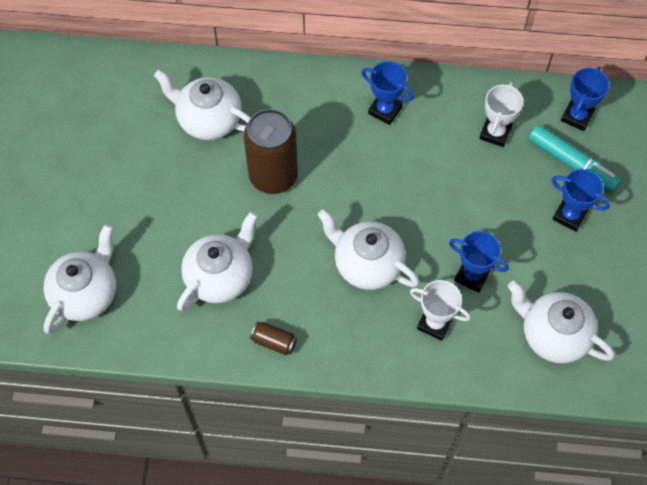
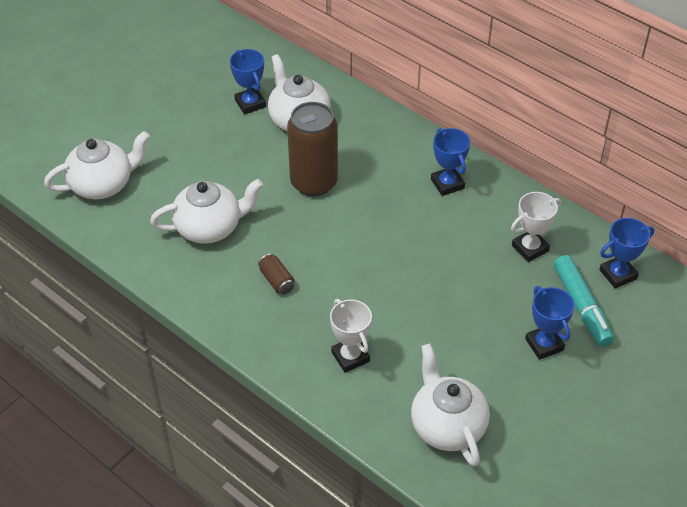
camera: 35 degrees right, 15 degrees down
brown can [250,322,297,355] -> brown can moved to [258,254,295,294]
white teapot [318,209,419,290] -> none
blue trophy [449,231,509,293] -> blue trophy moved to [230,49,266,114]

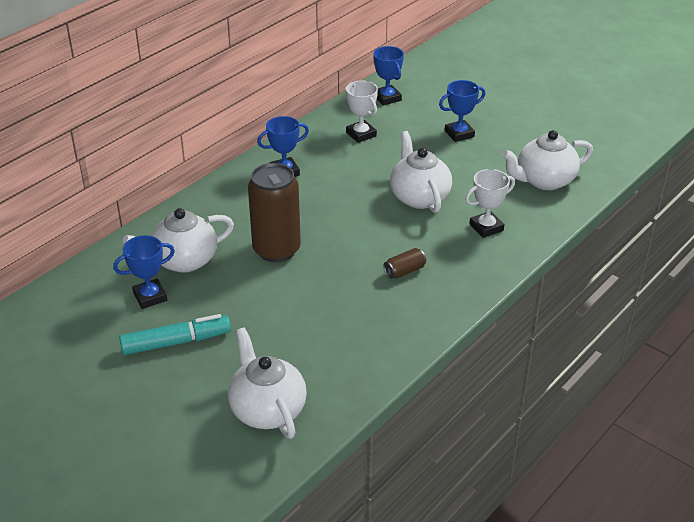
camera: 90 degrees left, 10 degrees down
white teapot [150,179,263,244] -> white teapot moved to [390,131,452,213]
turquoise marker [554,255,614,347] -> turquoise marker moved to [119,314,231,355]

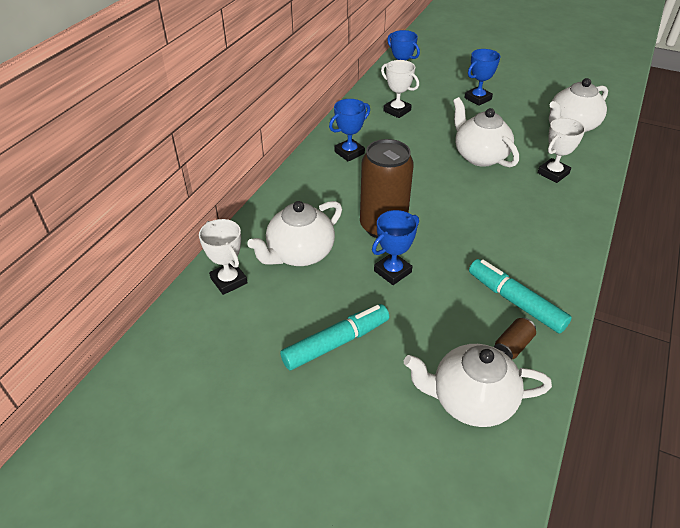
camera: 15 degrees left, 5 degrees up
blue trophy [113,235,175,309] -> blue trophy moved to [372,210,419,285]
white teapot [228,327,307,439] -> white teapot turned 45 degrees counterclockwise [404,344,552,427]
brown can [384,248,426,279] -> brown can moved to [494,318,536,360]
none -> white trophy [199,219,248,295]
none -> turquoise marker [469,259,572,334]

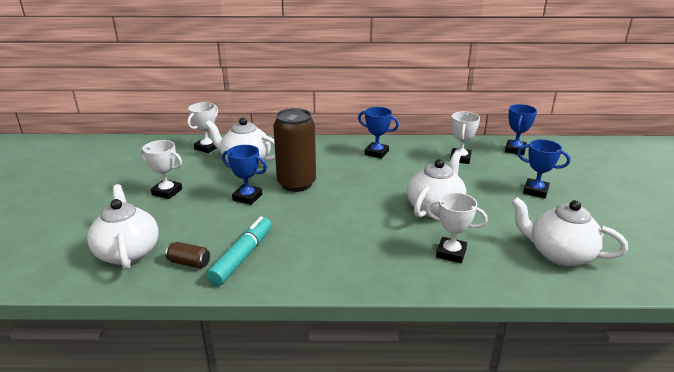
camera: 65 degrees right, 15 degrees down
turquoise marker [280,304,389,370] -> white trophy [140,140,182,199]

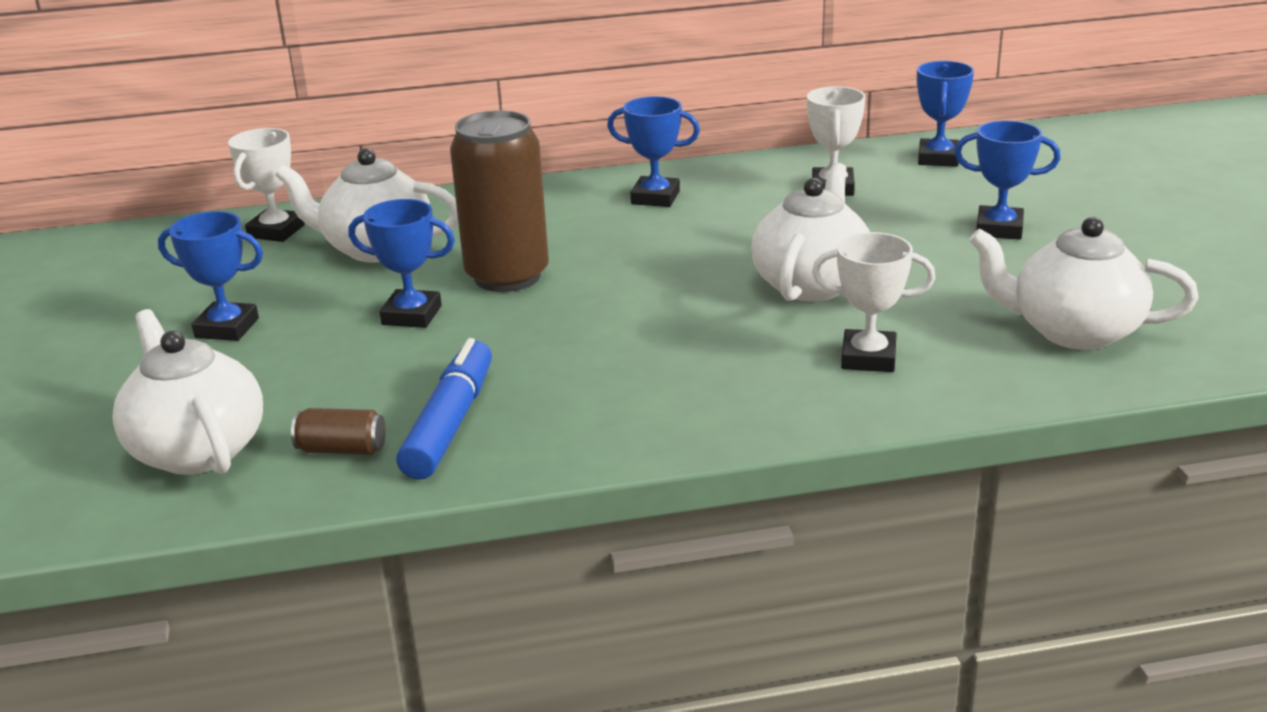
camera: 10 degrees left, 0 degrees up
white trophy [140,140,182,199] -> blue trophy [158,211,263,341]
turquoise marker [206,216,272,286] -> blue marker [396,338,492,480]

